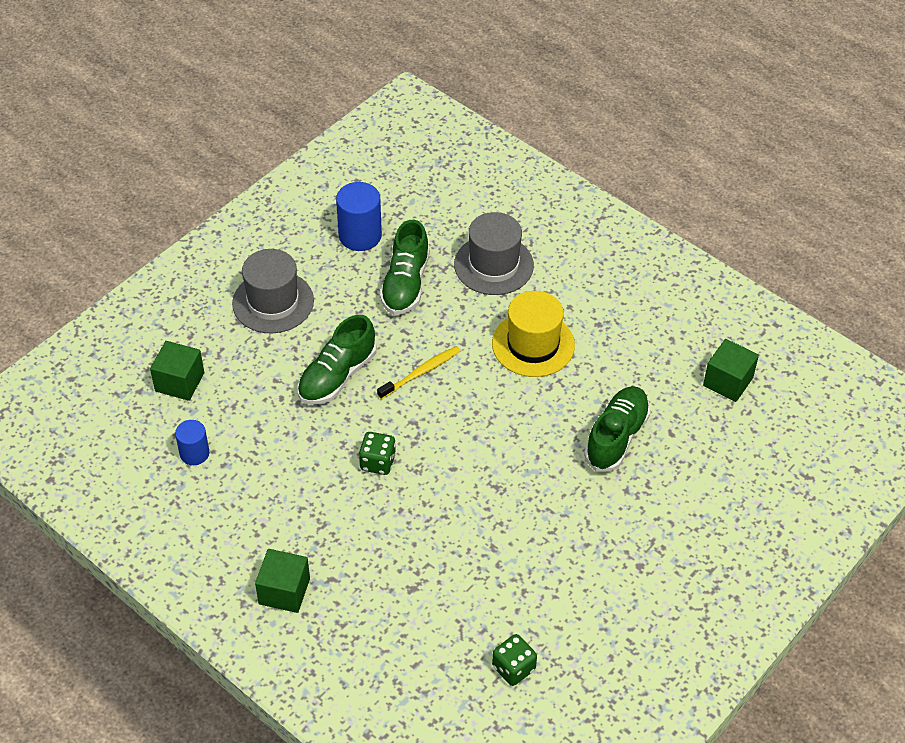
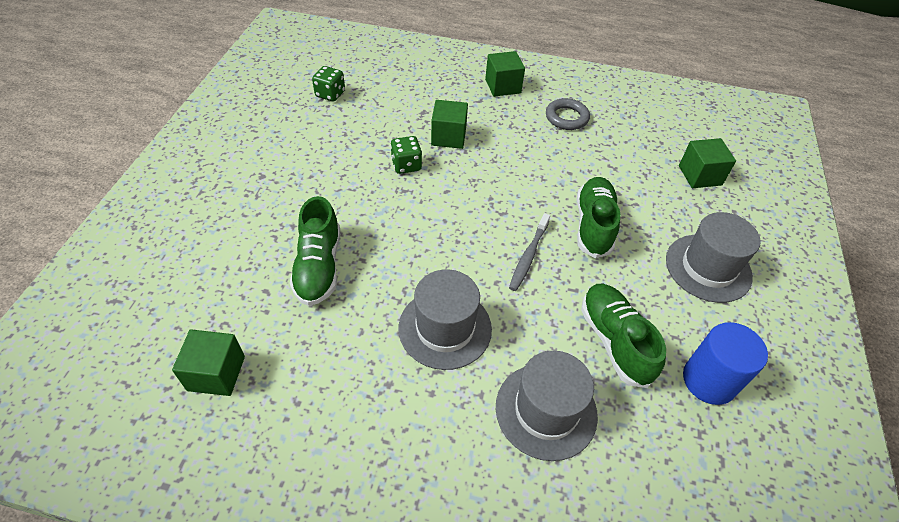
camera: 150 degrees right, 0 degrees up
blue cylinder [175,420,209,465] -> none
green dice [359,432,396,475] -> green dice moved to [390,136,422,174]
yellow toothbrush [377,346,460,399] -> grey toothbrush [509,213,550,291]
yellow hat [492,291,575,377] -> grey hat [399,269,492,370]
none -> green cube [431,100,468,149]
none -> grey ring [546,98,590,130]

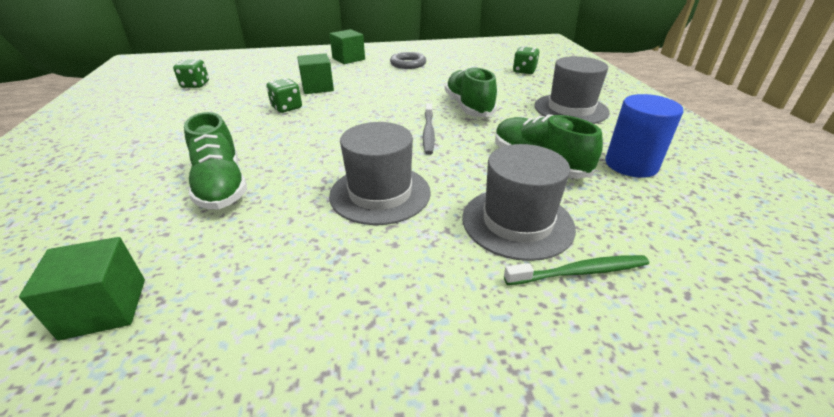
camera: 20 degrees left, 15 degrees down
green cube [679,138,736,188] -> green dice [513,46,539,74]
none -> green toothbrush [504,255,649,285]

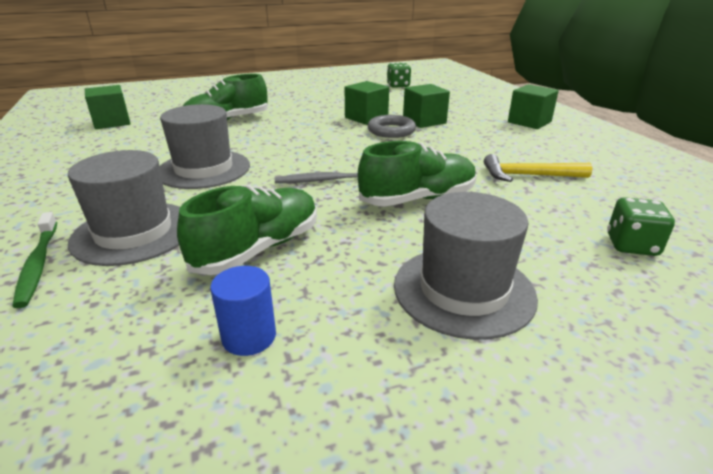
camera: 80 degrees right, 5 degrees down
green dice [266,78,302,113] -> green cube [345,81,389,125]
grey ring [390,52,426,69] -> grey ring moved to [368,115,416,138]
blue cylinder [605,94,684,178] -> blue cylinder [210,266,276,356], size x0.62
none -> yellow hammer [484,154,592,182]

